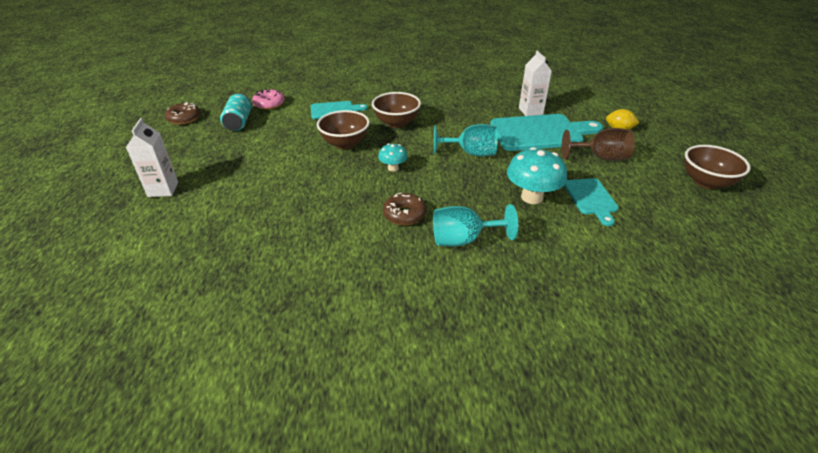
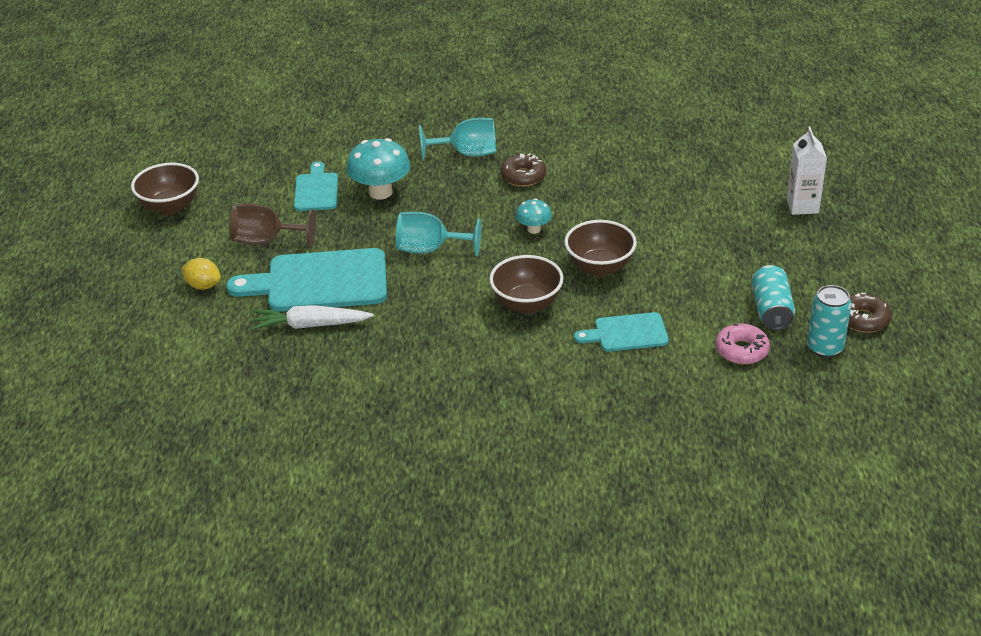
camera: 175 degrees left, 0 degrees up
white carton [519,51,552,116] -> white carrot [252,305,374,330]
none -> turquoise can [807,285,852,358]

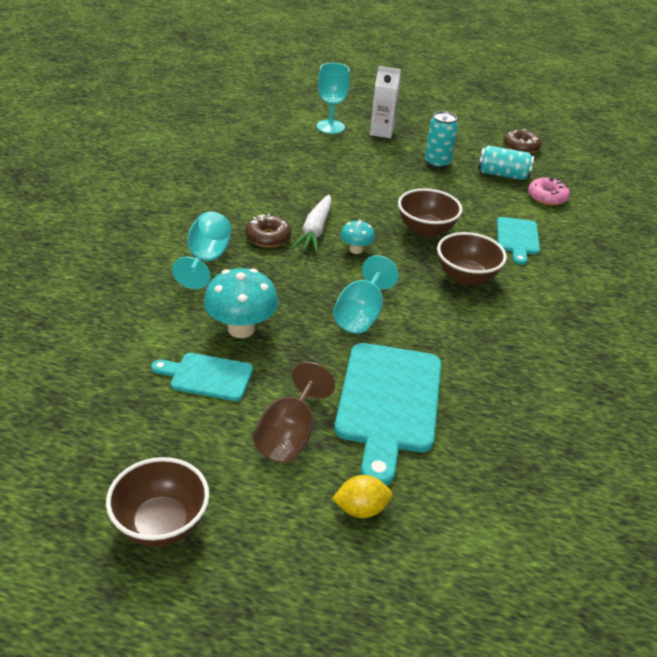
camera: 80 degrees left, 0 degrees up
yellow lemon [181,258,221,290] -> yellow lemon turned 45 degrees clockwise [332,475,392,518]
white carrot [252,305,374,330] -> white carrot moved to [292,195,332,253]
turquoise can [807,285,852,358] -> turquoise can moved to [425,111,458,168]
none -> turquoise goblet [317,63,350,134]

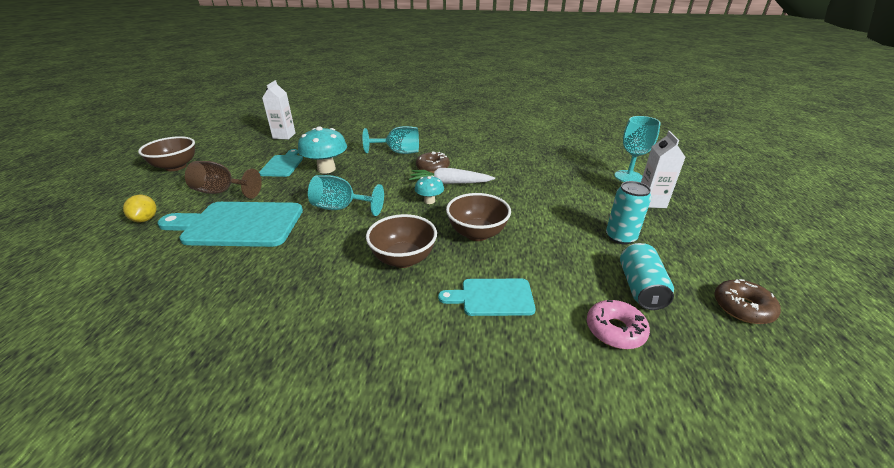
camera: 85 degrees right, 5 degrees down
none -> white carton [262,80,296,139]

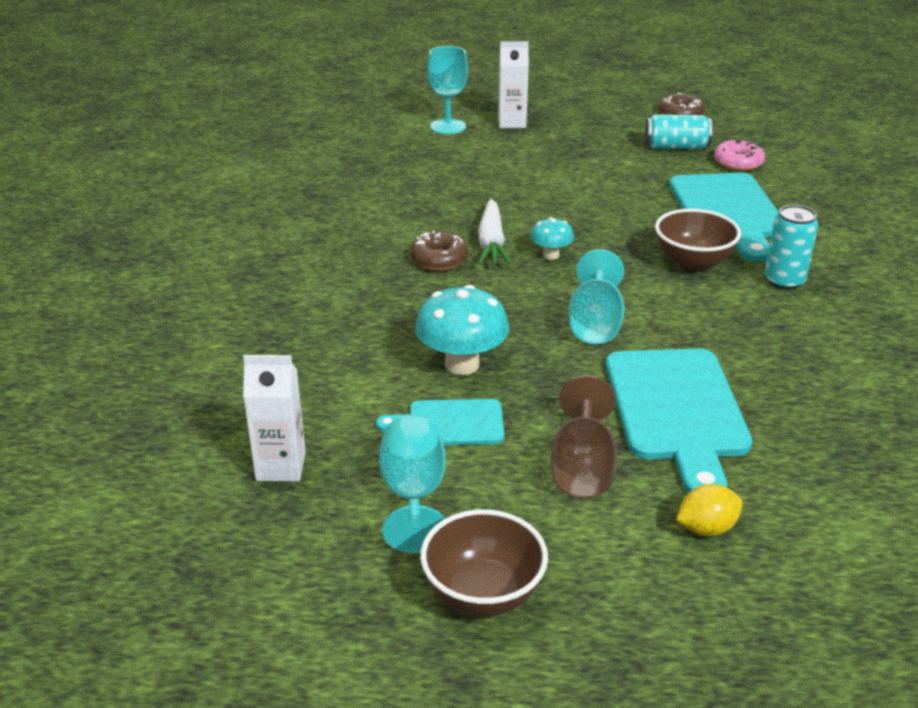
camera: 95 degrees left, 0 degrees up
turquoise goblet [362,126,419,154] -> turquoise goblet moved to [379,416,446,553]
turquoise cutting board [438,279,535,316] -> turquoise cutting board [669,172,779,262], size x1.82
brown bowl [446,193,511,241] -> none
turquoise can [606,181,651,244] -> turquoise can moved to [764,205,818,290]

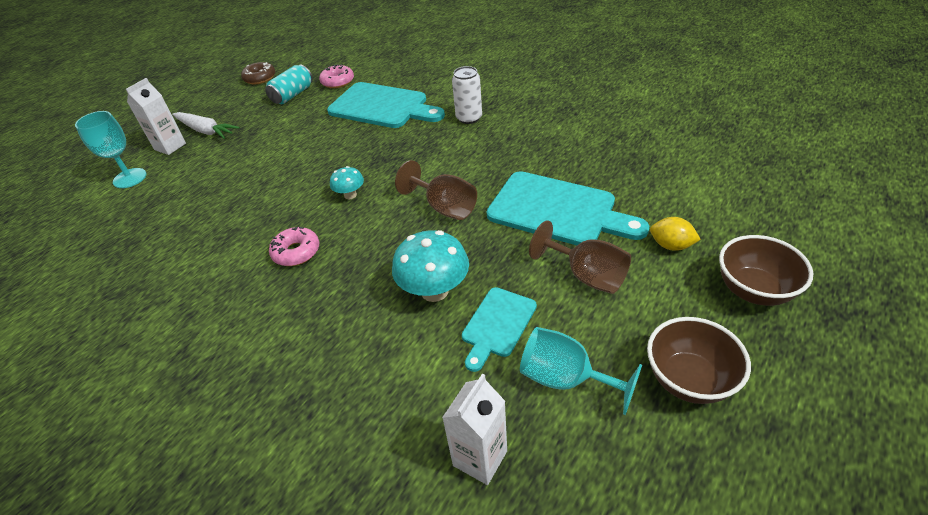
camera: 55 degrees left, 10 degrees up
brown donut [410,230,468,270] -> pink donut [269,227,319,266]
white carrot [478,199,512,265] -> white carrot moved to [172,112,240,139]
turquoise goblet [569,249,625,344] -> brown goblet [395,160,477,220]
brown bowl [655,209,741,271] -> brown bowl moved to [719,235,813,306]
yellow lemon [676,484,743,536] -> yellow lemon turned 75 degrees counterclockwise [650,217,701,251]
turquoise can [764,205,818,290] -> white can [452,66,482,124]

